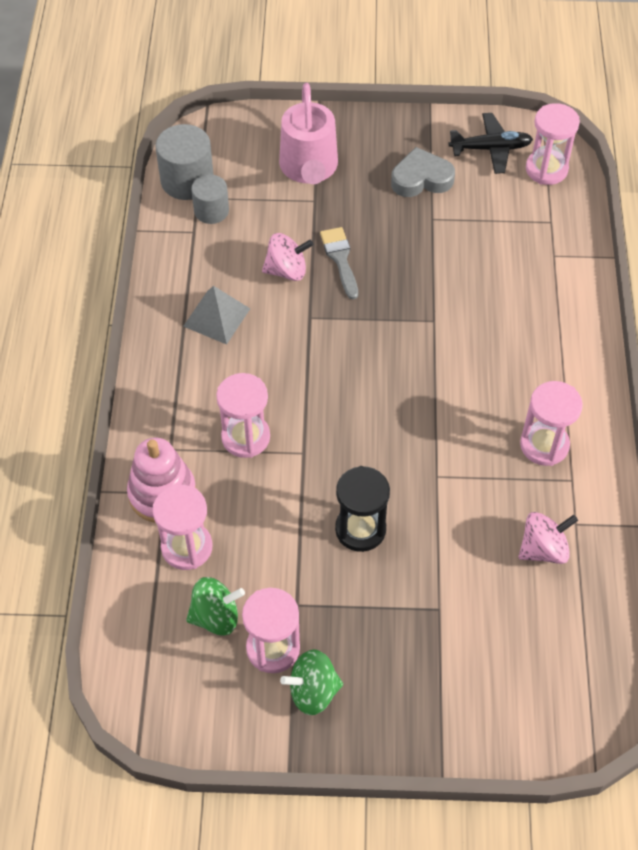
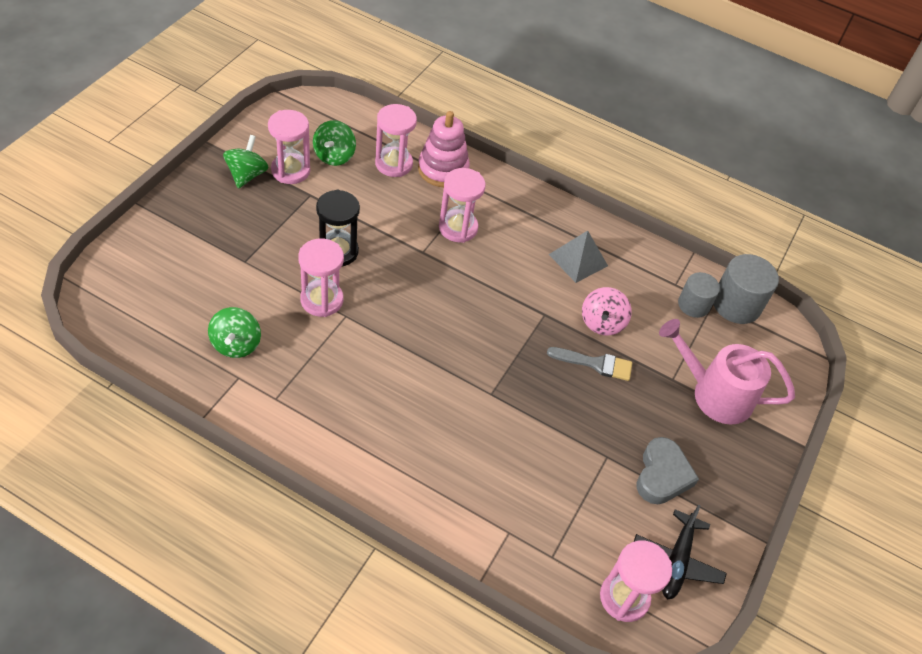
camera: 110 degrees right, 5 degrees down
pink spinning top [518,512,578,564] -> green spinning top [208,307,261,358]
pink hourglass [520,381,583,466] -> pink hourglass moved to [298,238,344,317]

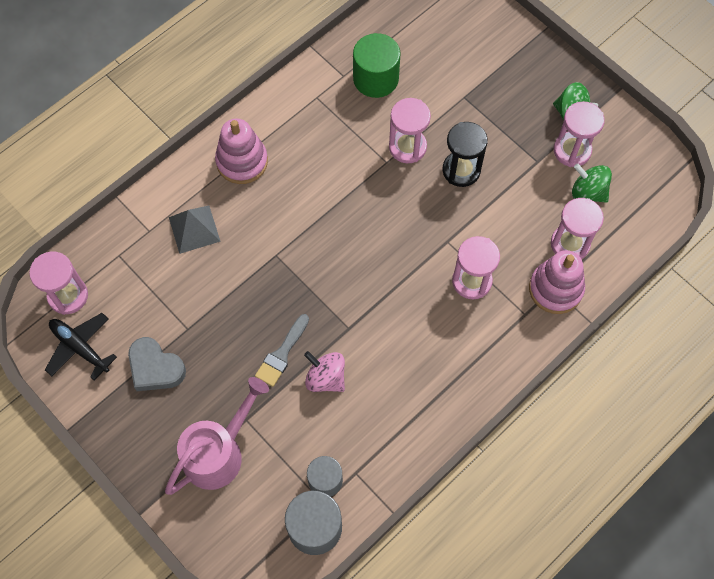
camera: 115 degrees right, 15 degrees up
green spinning top [208,307,261,358] -> green cylinder [353,33,400,98]
grey pyramid [549,231,608,283] -> grey pyramid moved to [169,206,221,254]
none -> pink stacking toy [215,119,268,184]

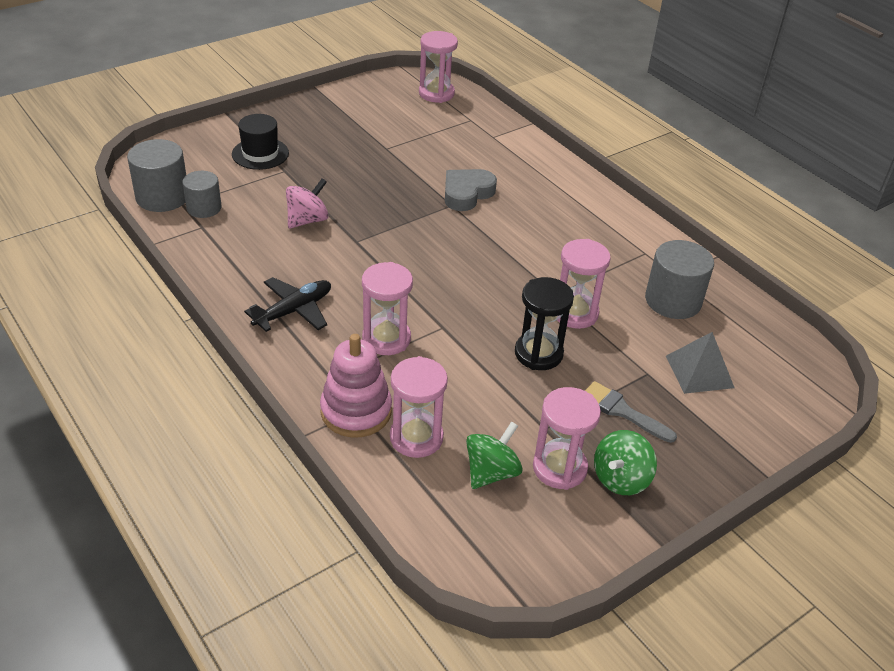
camera: 95 degrees right, 25 degrees down
black plane [45,313,117,380] -> black plane moved to [244,277,331,332]
grey heart [128,337,186,391] -> grey heart moved to [445,169,497,211]
pink watering can [165,377,269,495] -> black hat [232,114,289,170]
grey pyramid [169,206,221,254] -> grey pyramid moved to [666,332,734,394]
pink stacking toy [215,119,268,184] -> none
grey brush [255,314,309,387] -> grey brush moved to [585,381,677,443]
green cylinder [353,33,400,98] -> grey cylinder [645,240,714,319]

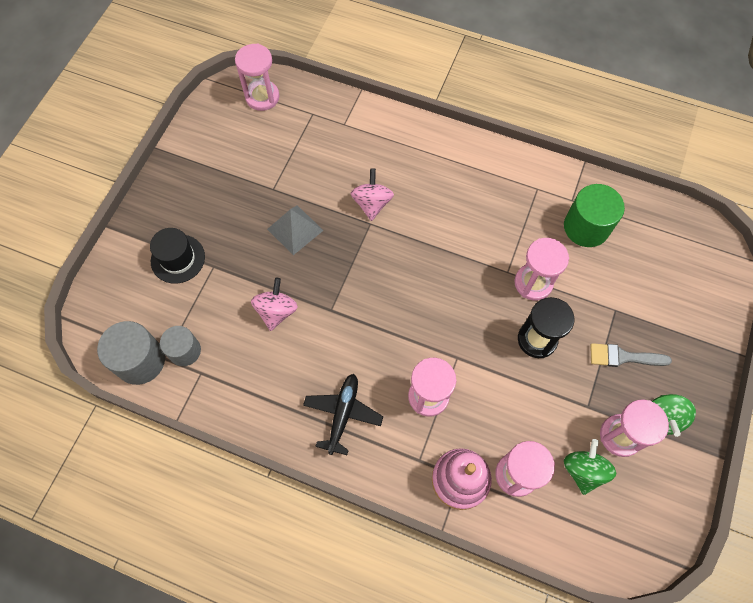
camera: 30 degrees left, 25 degrees up
grey heart [445,169,497,211] -> pink spinning top [350,169,394,221]
grey cylinder [645,240,714,319] -> green cylinder [564,184,625,247]
grey pyramid [666,332,734,394] -> grey pyramid moved to [267,205,324,255]

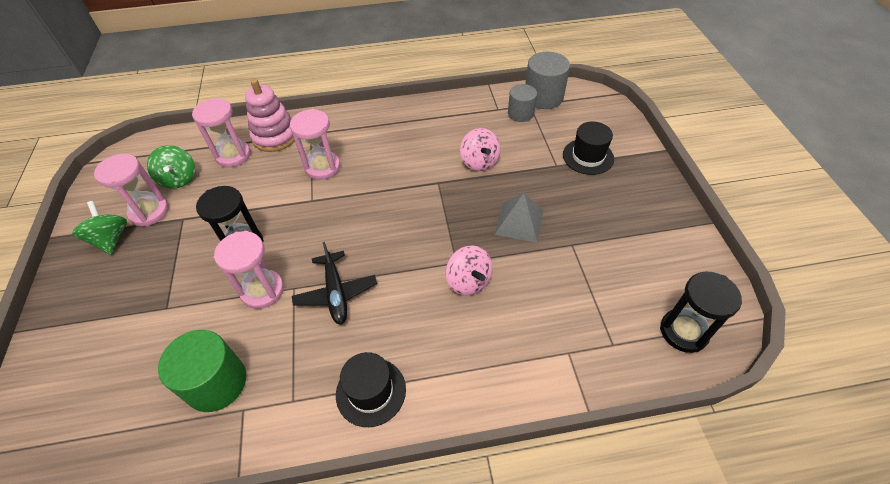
camera: 150 degrees right, 15 degrees down
pink hourglass [235,43,279,111] -> black hourglass [660,272,742,353]
black plane [303,374,383,455] -> black plane moved to [292,242,377,324]
grey brush [590,343,672,367] -> none
none -> black hat [336,352,406,427]

